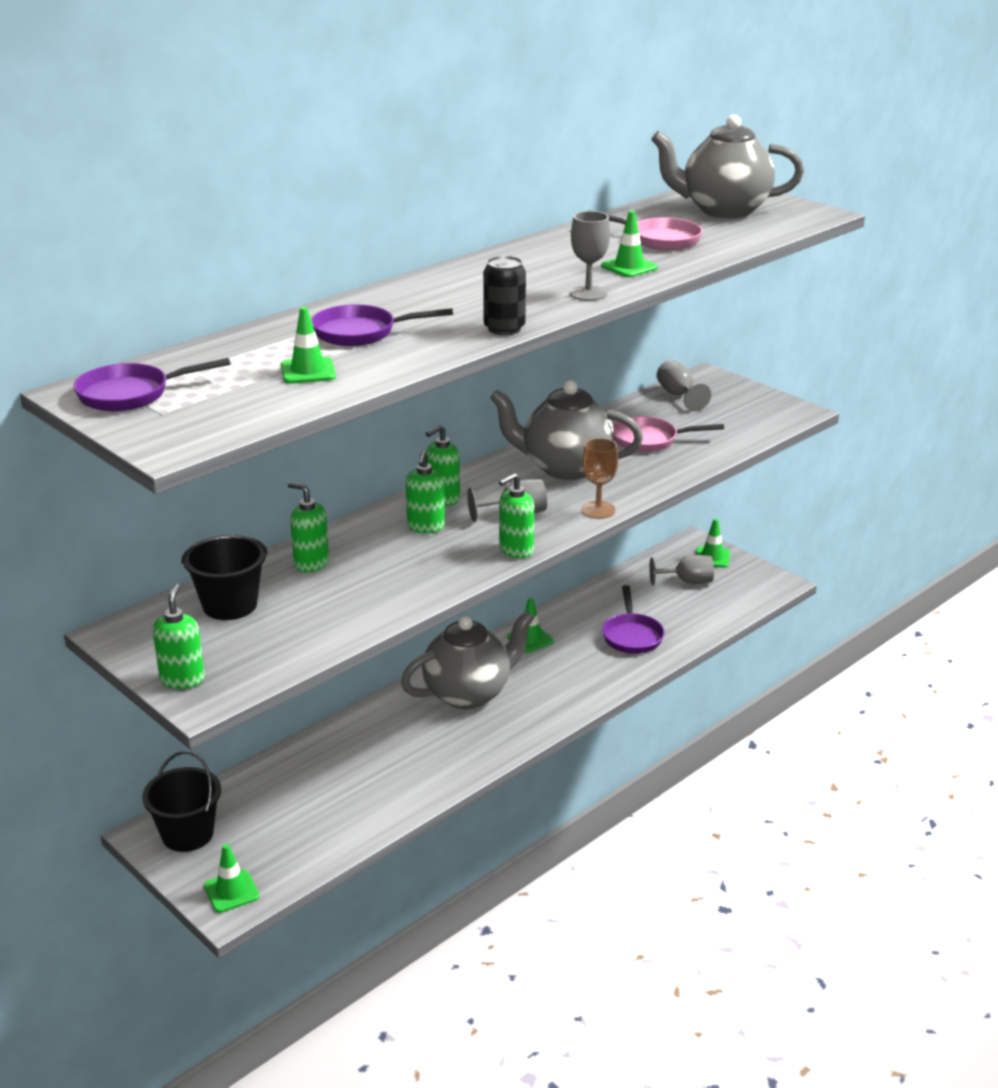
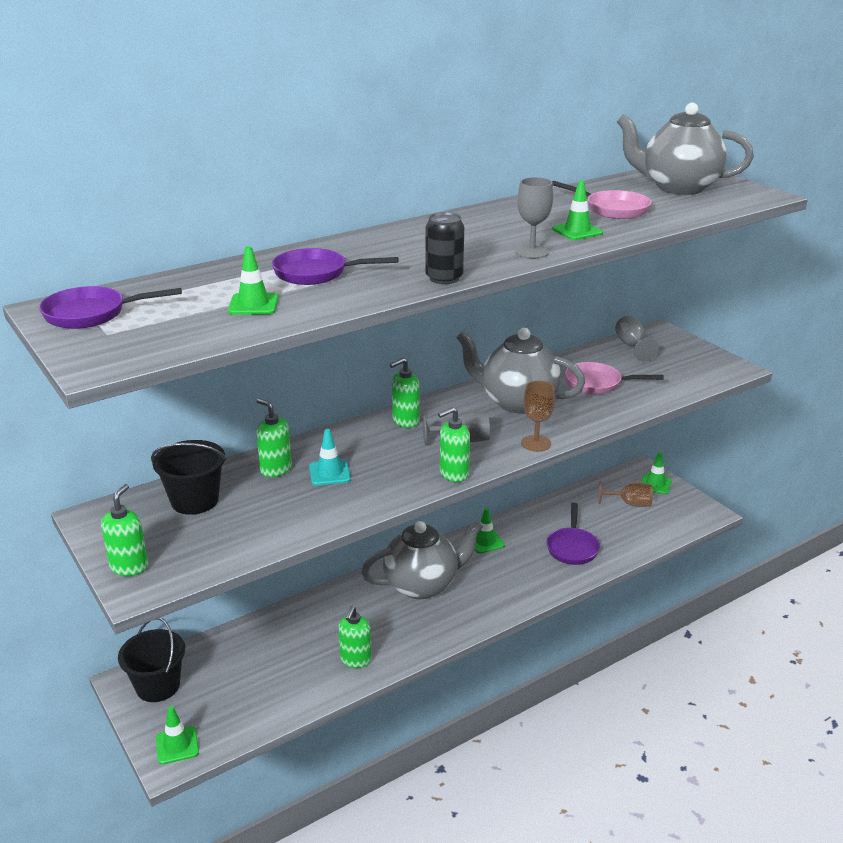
camera: 10 degrees right, 0 degrees up
green soap dispenser [406,451,445,533] -> green soap dispenser moved to [338,606,372,668]
grey goblet [650,555,714,585] -> brown goblet [598,480,653,507]
none -> turquoise traffic cone [309,429,351,486]

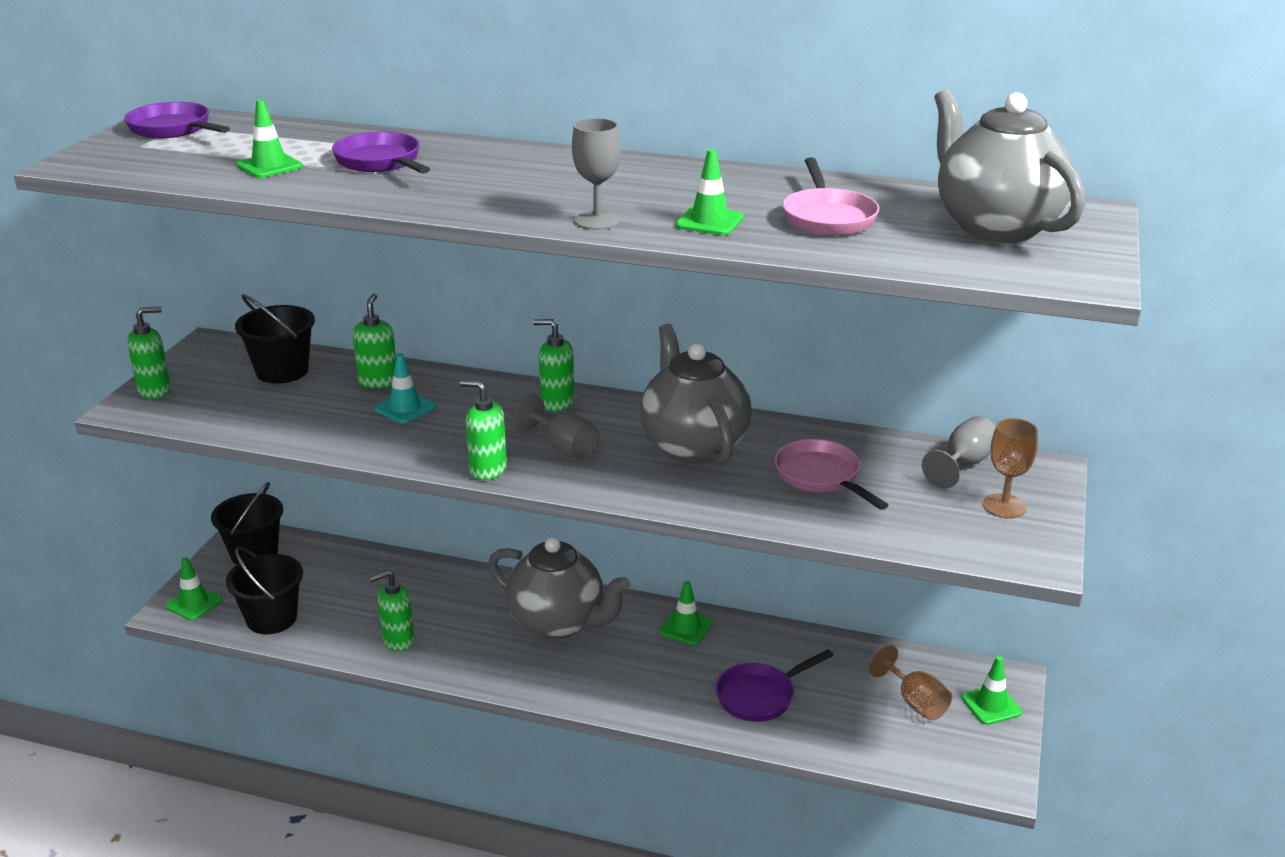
camera: 50 degrees right, 0 degrees up
black can [425,212,464,284] -> none
brown goblet [521,381,555,452] -> brown goblet moved to [983,418,1038,519]
none -> black bucket [226,547,303,634]

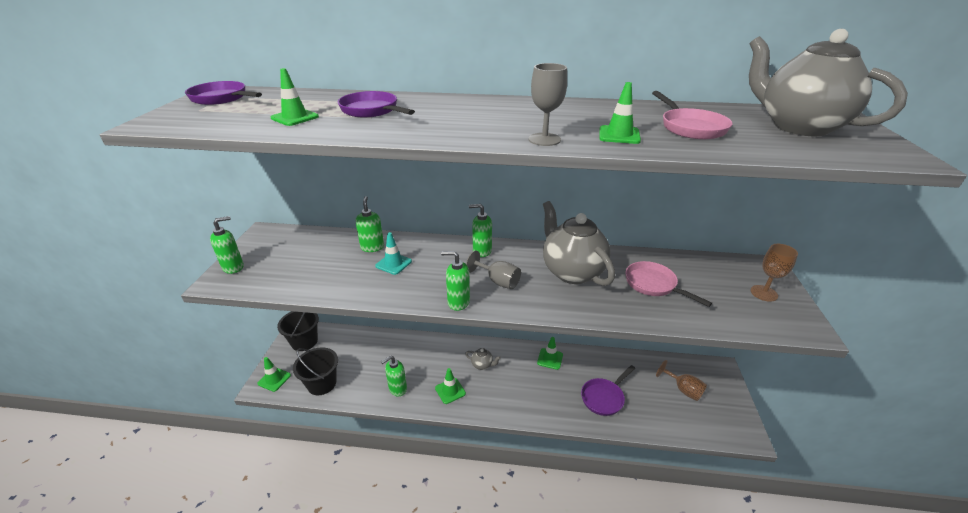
camera: 10 degrees left, 5 degrees up
black bucket [235,294,315,384] -> none
grey teapot [488,537,630,640] -> grey teapot [465,348,501,370], size x0.42
grey goblet [922,416,996,489] -> none
green traffic cone [962,656,1022,725] -> green traffic cone moved to [435,368,466,404]

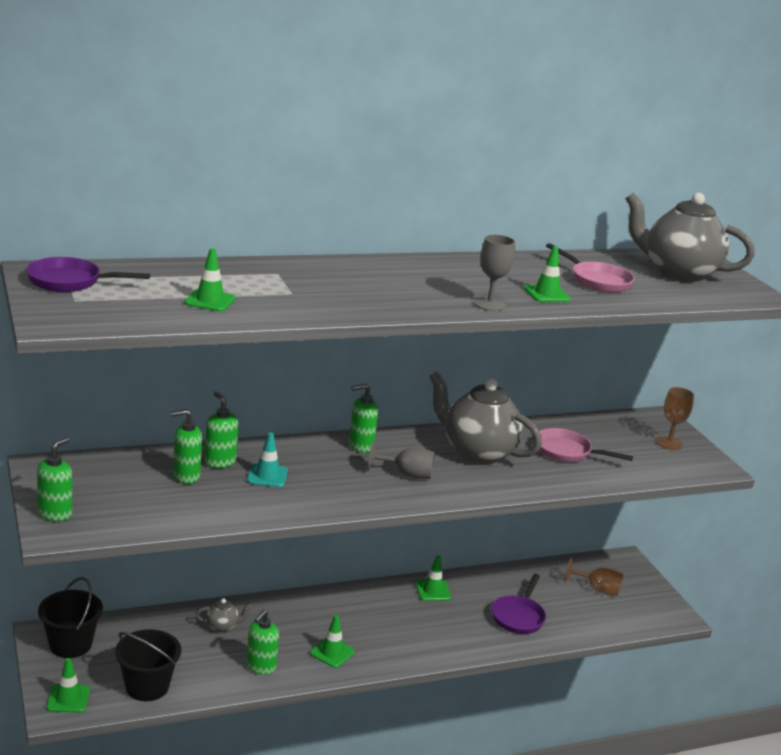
camera: 30 degrees left, 10 degrees down
purple pan [338,91,415,118] -> none
green soap dispenser [441,251,470,311] -> green soap dispenser moved to [171,409,202,484]
grey teapot [465,348,501,370] -> grey teapot moved to [196,598,252,632]

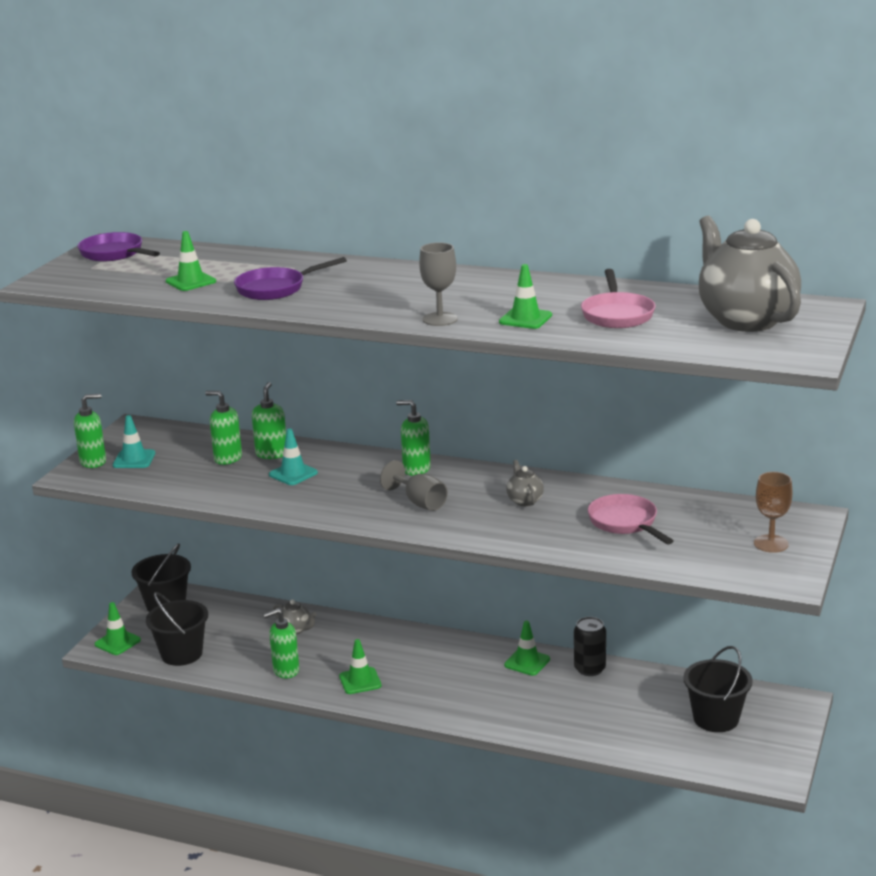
camera: 45 degrees right, 0 degrees up
grey teapot [429,371,542,464] -> grey teapot [506,460,544,506], size x0.42
purple pan [492,573,546,634] -> purple pan moved to [234,257,347,300]
brown goblet [565,558,624,596] -> black bucket [683,646,753,732]
none -> turquoise traffic cone [113,415,155,468]
none -> black can [574,617,606,676]

